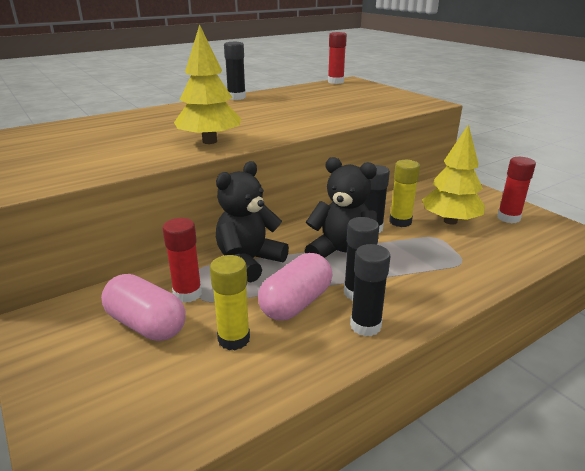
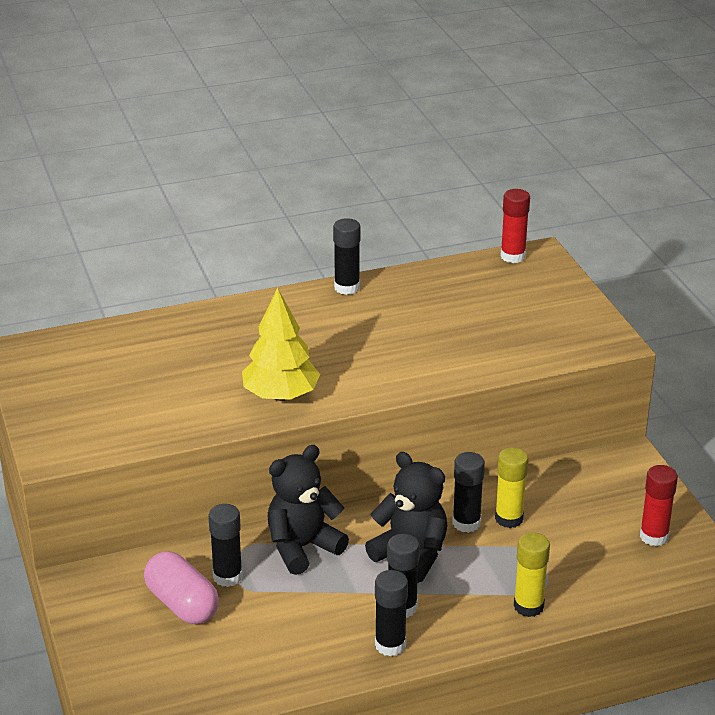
camera: 15 degrees right, 5 degrees up
red glue stick [162,218,202,303] -> black glue stick [208,504,243,587]
yellow glue stick [210,255,250,350] -> yellow glue stick moved to [514,532,550,617]
pink capsule [258,253,332,321] -> none
yellow tree [422,124,485,225] -> none

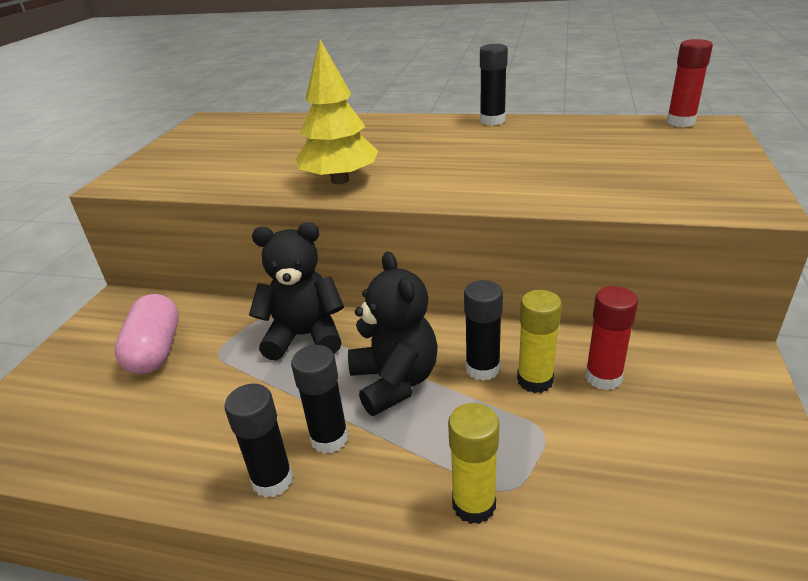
camera: 35 degrees right, 0 degrees up
black glue stick [208,504,243,587] -> none
red glue stick [640,465,678,546] -> red glue stick moved to [585,286,638,390]

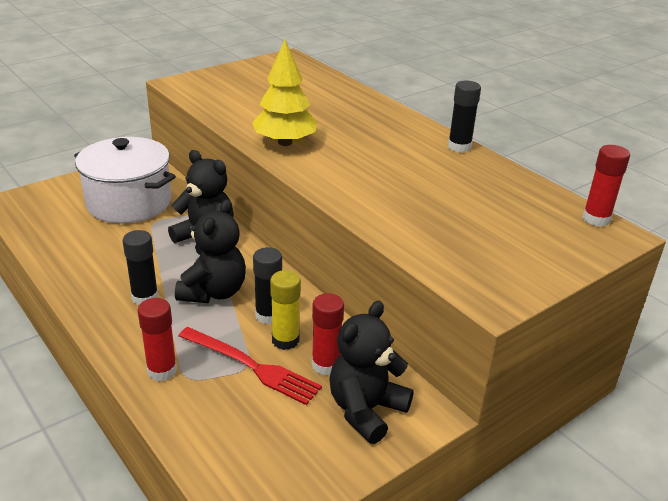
camera: 35 degrees right, 0 degrees up
pink capsule [114,294,179,374] -> white pot [74,137,176,224]
black glue stick [224,384,293,498] -> none
yellow glue stick [448,403,499,524] -> red glue stick [138,298,177,381]
none -> red fork [178,327,322,405]
none -> black teddy bear [329,301,414,444]

